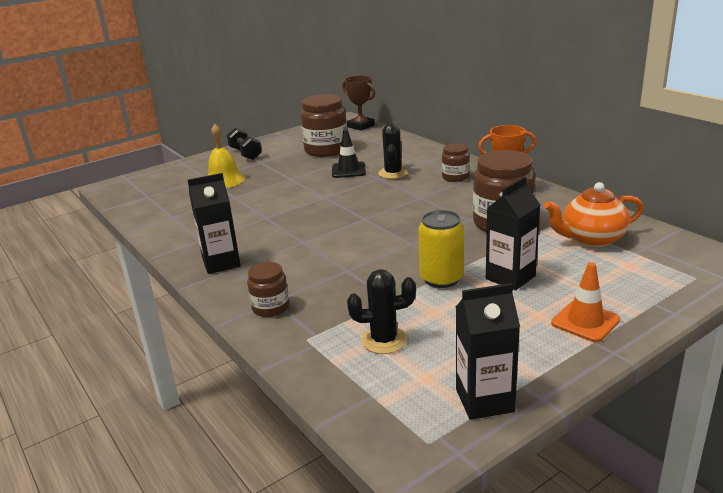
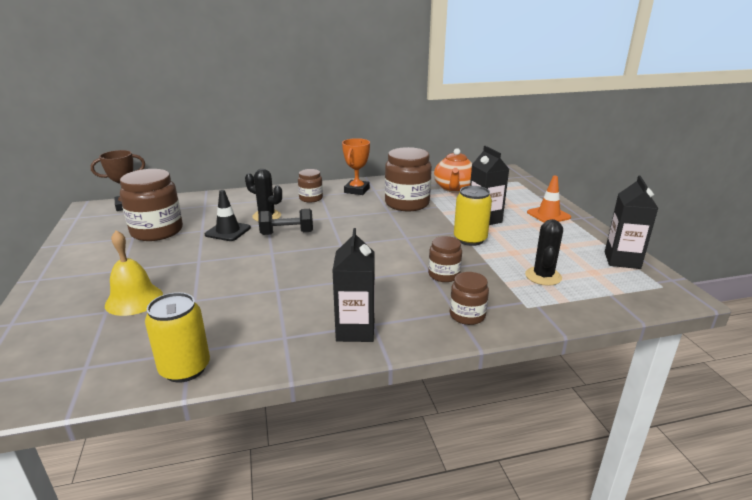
camera: 70 degrees left, 0 degrees up
black dumbbell [227,128,262,160] -> black dumbbell moved to [258,209,313,235]
none -> yellow can [145,292,210,383]
none -> brown jar [428,236,462,282]

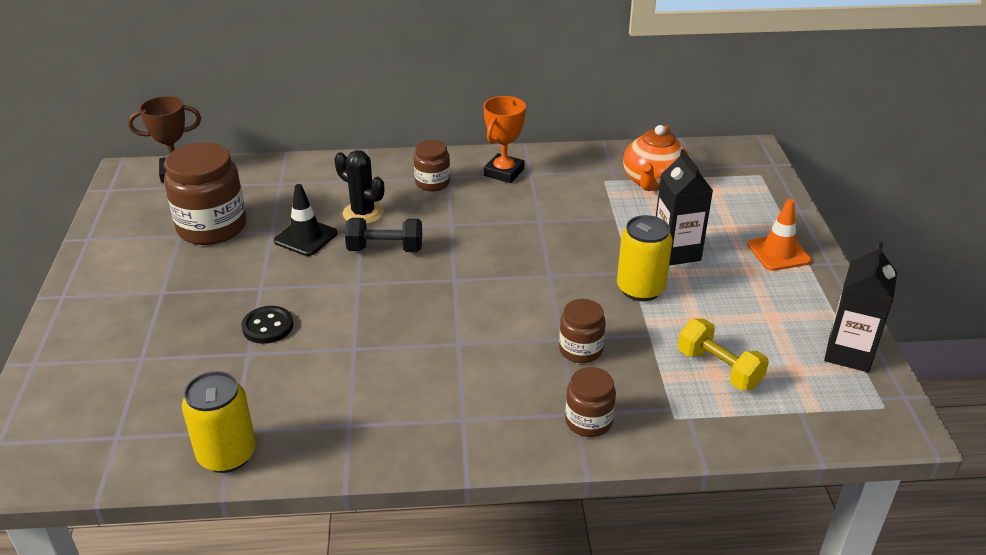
camera: 10 degrees right, 10 degrees up
yellow bell [105,230,163,316] -> none
black carton [332,228,375,342] -> none
brown jar [385,147,432,211] -> none
black cactus [525,219,563,286] -> yellow dumbbell [678,319,769,391]
none -> black button [241,306,293,344]

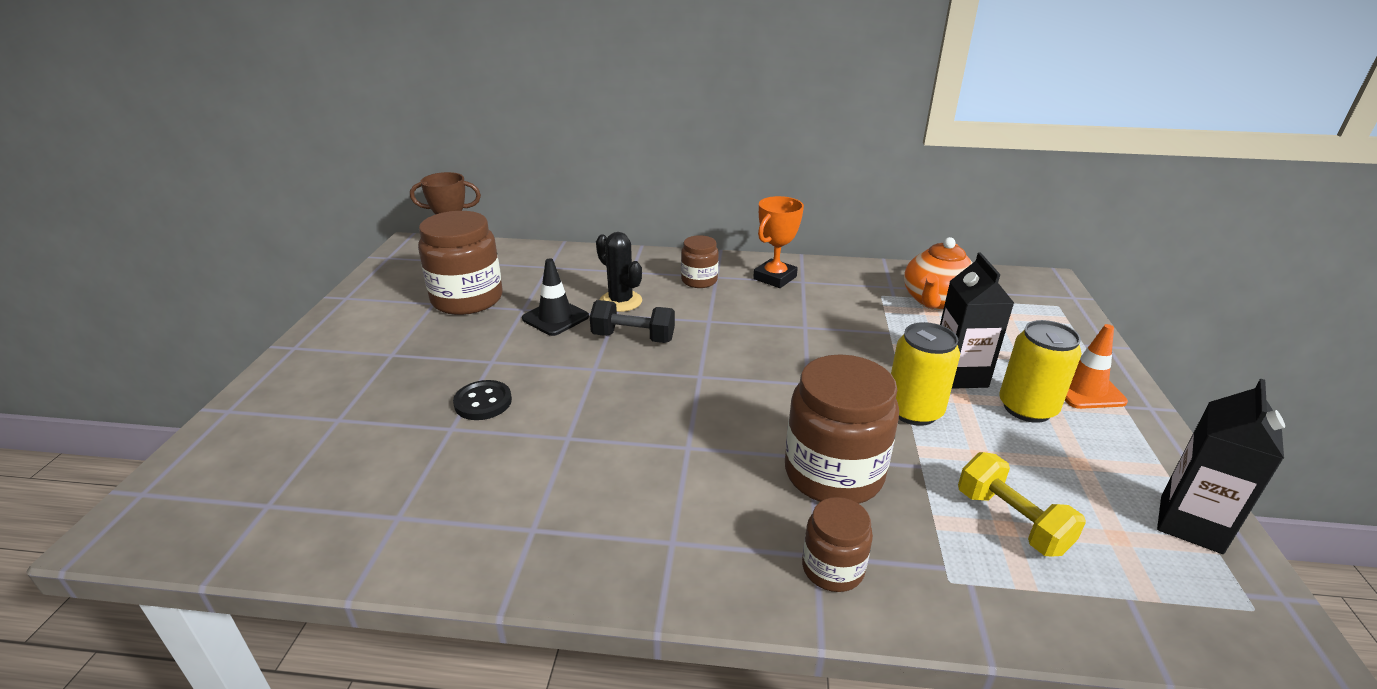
camera: 10 degrees right, 5 degrees down
yellow can [182,371,256,473] -> yellow can moved to [999,320,1082,423]
brown jar [559,299,606,363] -> brown jar [785,354,899,504], size x1.85

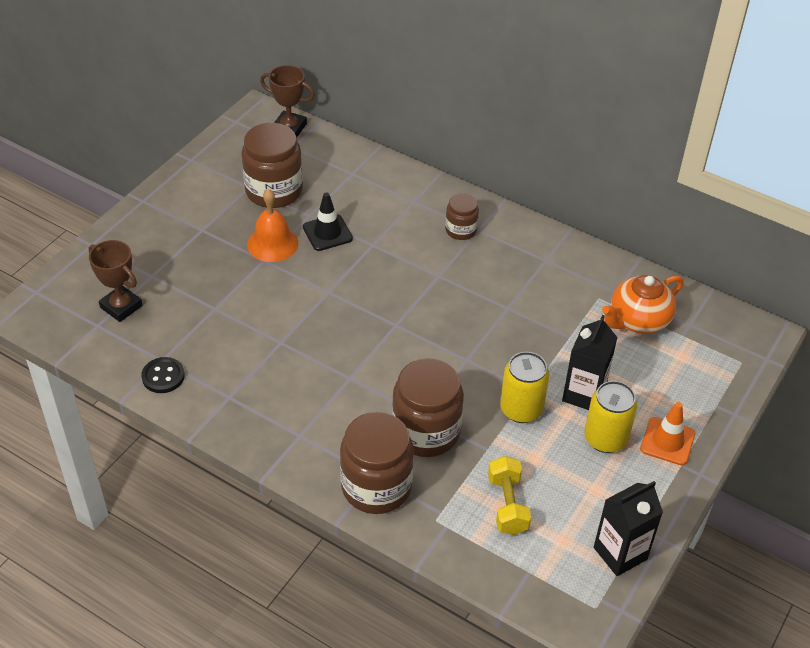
camera: 25 degrees right, 15 degrees up
black button [453,380,512,420] -> black button moved to [141,357,185,393]
black dumbbell [590,300,675,343] -> none
black cactus [596,232,642,312] -> none
orange trophy [753,196,804,288] -> none
brown jar [802,497,873,592] -> brown jar [340,412,414,514], size x1.85
none -> brown trophy [89,240,143,322]
none -> orange bell [247,189,298,262]

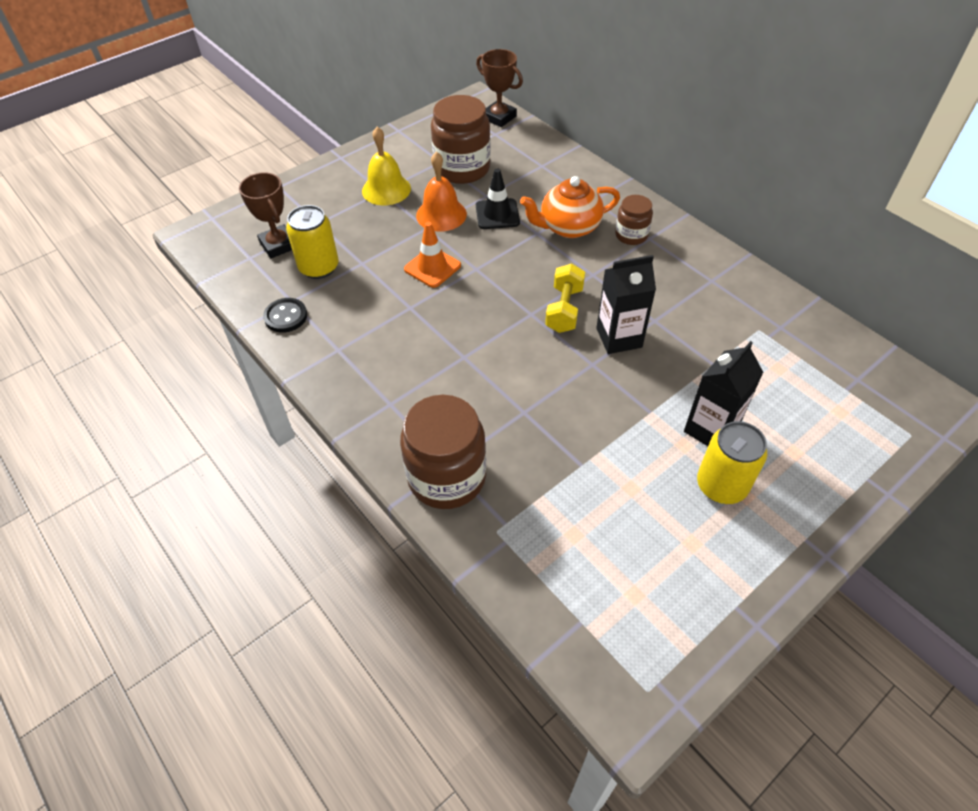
camera: 20 degrees right, 5 degrees up
brown jar [392,358,464,457] -> none
yellow dumbbell [488,456,531,535] -> yellow dumbbell moved to [545,263,585,333]
yellow can [500,352,550,423] -> yellow can moved to [286,205,339,279]
black carton [594,481,663,576] -> black carton moved to [596,255,656,354]
orange teapot [602,275,684,334] -> orange teapot moved to [520,176,620,238]
orange traffic cone [640,402,695,465] -> orange traffic cone moved to [404,222,461,288]
none -> yellow bell [362,127,411,205]

